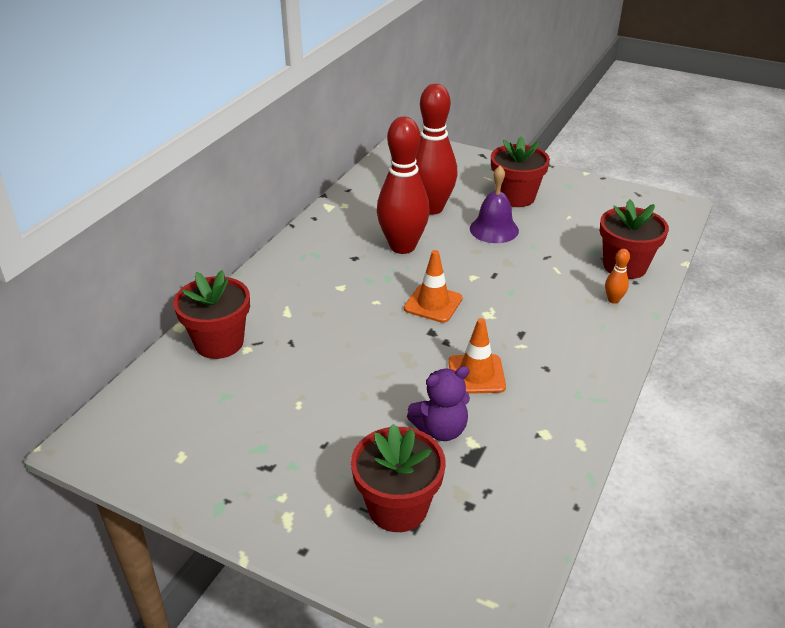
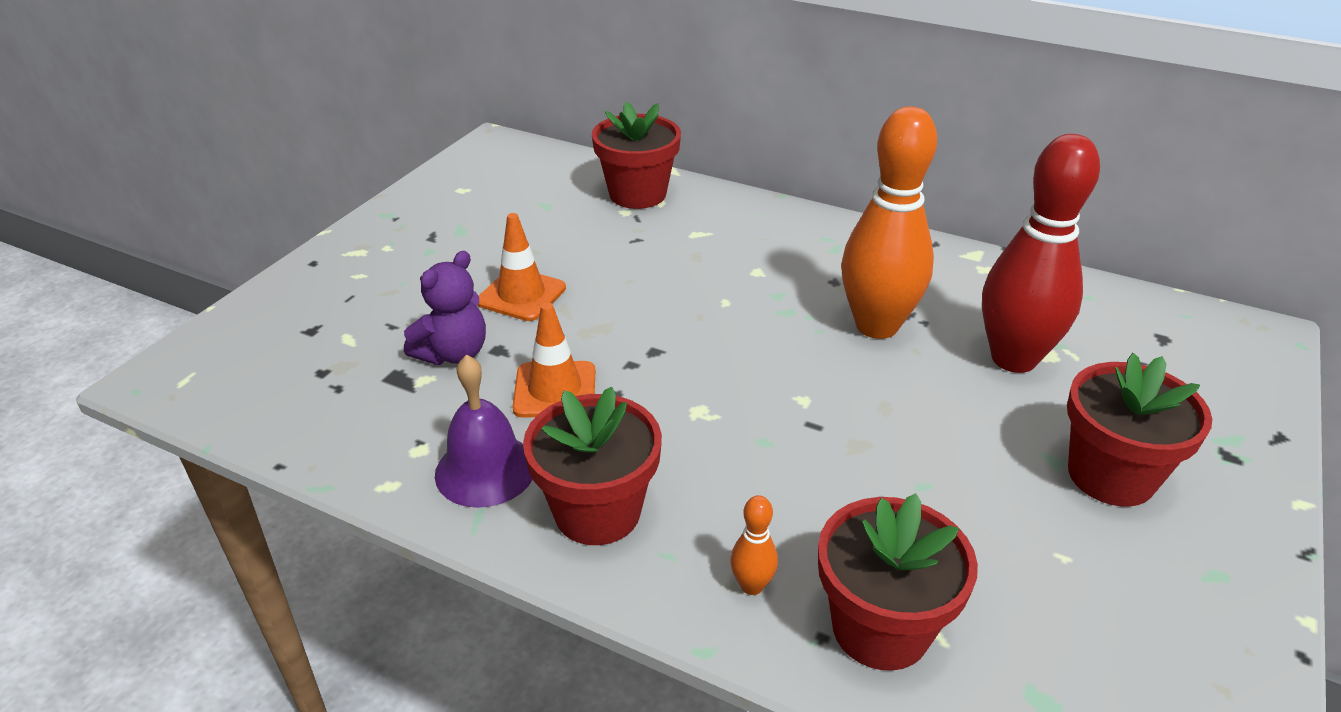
camera: 90 degrees right, 0 degrees up
red flower pot [351,424,446,532] -> red flower pot moved to [523,387,662,545]
red bowling pin [377,117,430,254] -> orange bowling pin [841,106,937,339]
orange traffic cone [404,250,463,323] -> orange traffic cone moved to [478,213,566,321]
purple teddy bear [407,366,470,441] -> purple teddy bear turned 120 degrees counterclockwise [404,251,486,365]
purple bell [470,166,519,243] -> purple bell moved to [435,355,533,508]

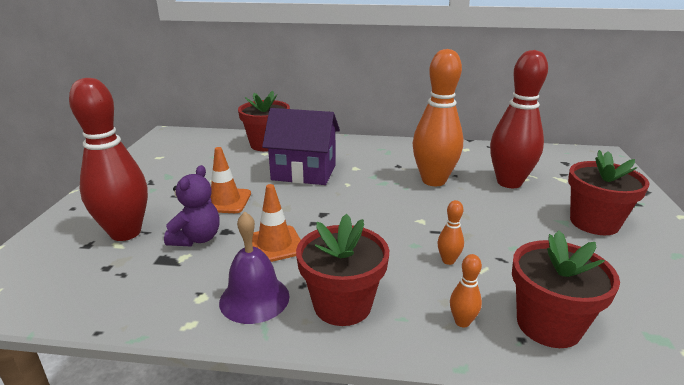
camera: 20 degrees left, 10 degrees down
none -> red bowling pin [69,78,148,241]
none -> purple house [262,108,340,185]
none -> orange bowling pin [438,200,464,265]

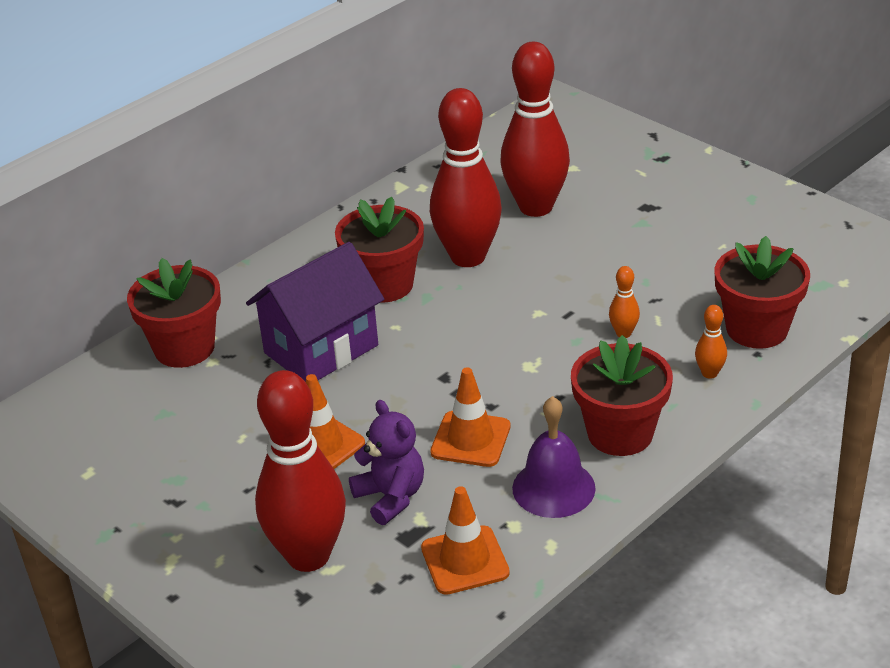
camera: 50 degrees left, 10 degrees up
orange bowling pin [413,49,463,186] -> red bowling pin [430,88,502,267]
red flower pot [568,150,650,235] -> red flower pot moved to [335,197,424,303]
none -> orange traffic cone [421,486,510,595]

